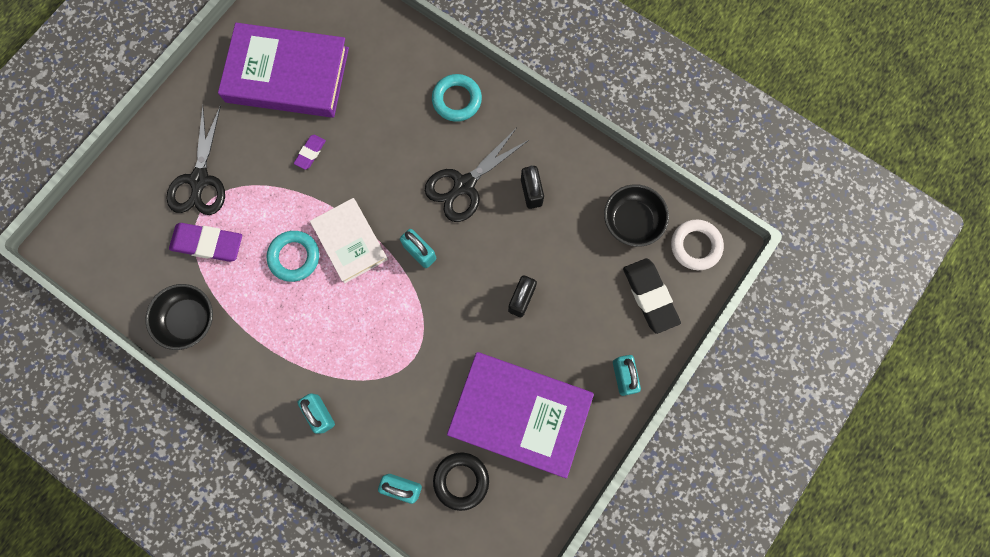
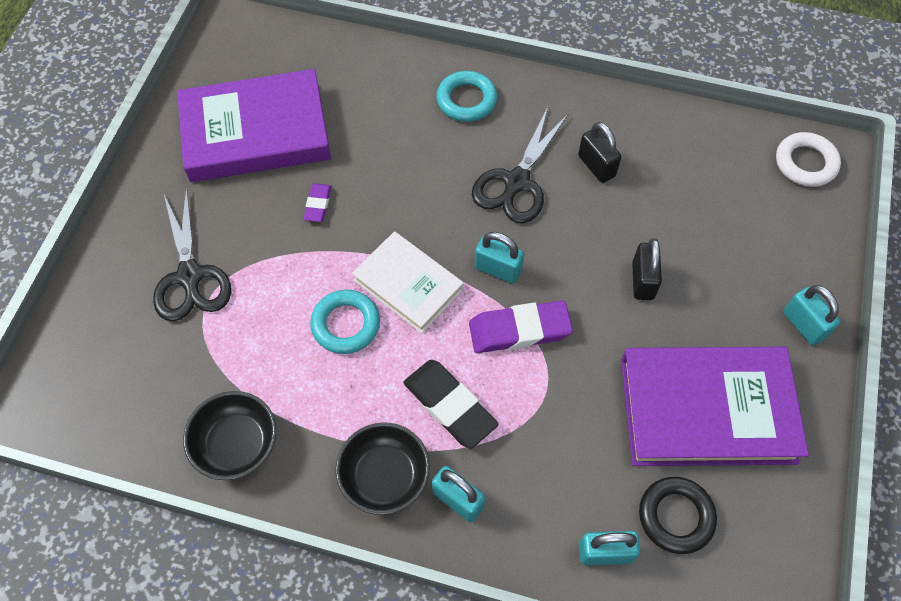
camera: 20 degrees left, 15 degrees down
purple eraser [169,223,242,262] -> purple eraser moved to [469,300,573,353]
black bowl [604,184,669,247] -> black bowl moved to [335,422,430,515]
black eraser [623,258,681,334] -> black eraser moved to [403,360,498,449]

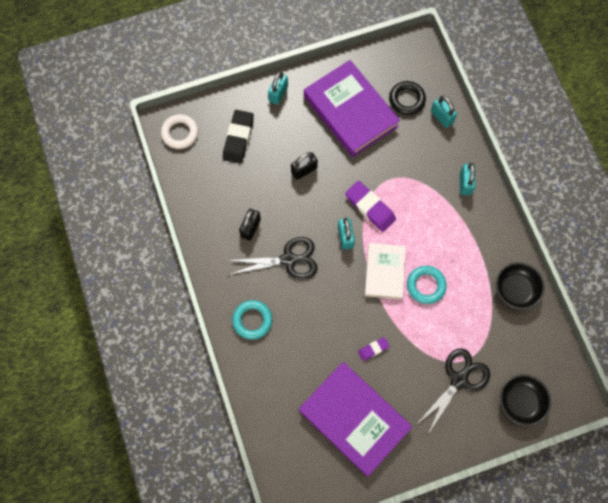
camera: 125 degrees left, 10 degrees up
black bowl [335,422,430,515] -> black bowl moved to [500,374,551,426]
black eraser [403,360,498,449] -> black eraser moved to [223,110,254,164]

